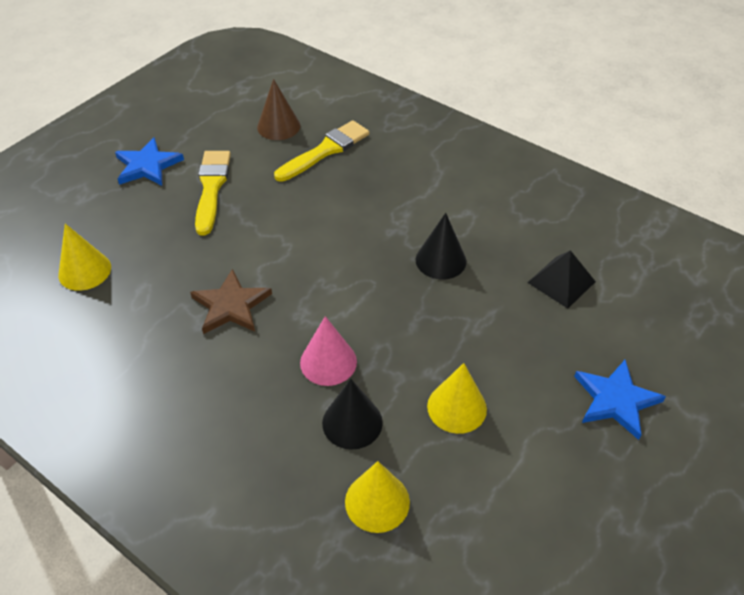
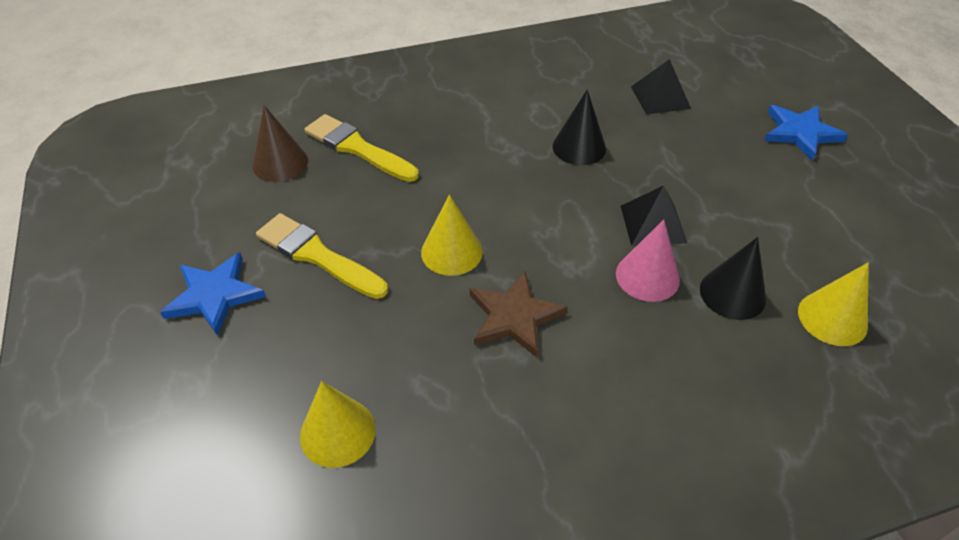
camera: 55 degrees left, 0 degrees up
yellow brush [274,120,369,182] -> yellow brush turned 45 degrees counterclockwise [304,114,419,182]
yellow cone [427,363,487,434] -> yellow cone moved to [421,194,483,276]
none -> black pyramid [621,185,687,246]

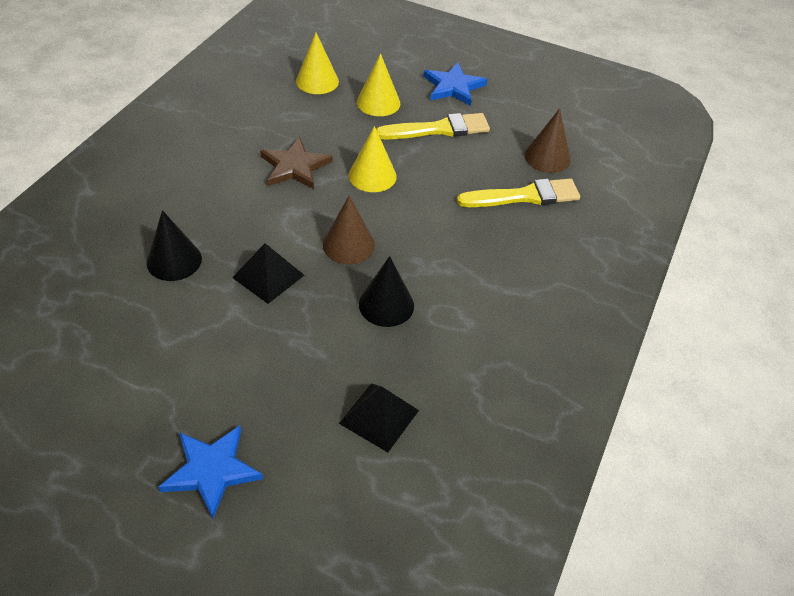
camera: 130 degrees right, 0 degrees up
pink cone [616,220,680,302] -> none
yellow cone [798,262,869,346] -> yellow cone moved to [357,53,400,116]
none -> brown cone [323,195,375,264]

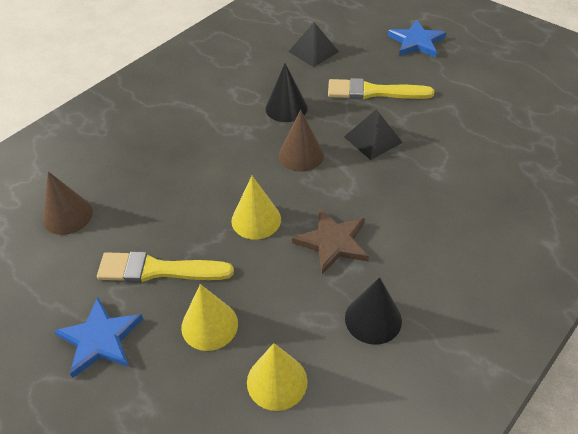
camera: 160 degrees left, 0 degrees up
black cone [147,210,202,281] -> black cone moved to [345,277,402,345]
yellow brush [457,179,580,207] -> yellow brush moved to [328,78,434,99]

